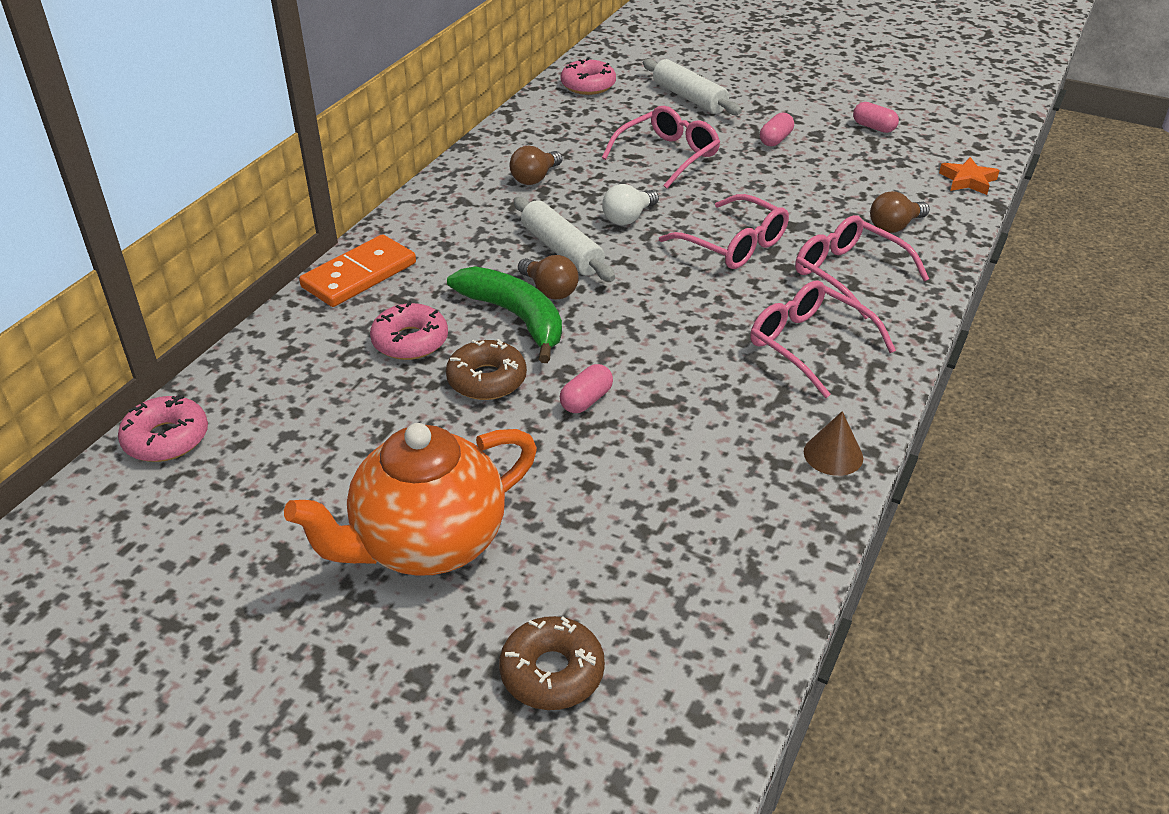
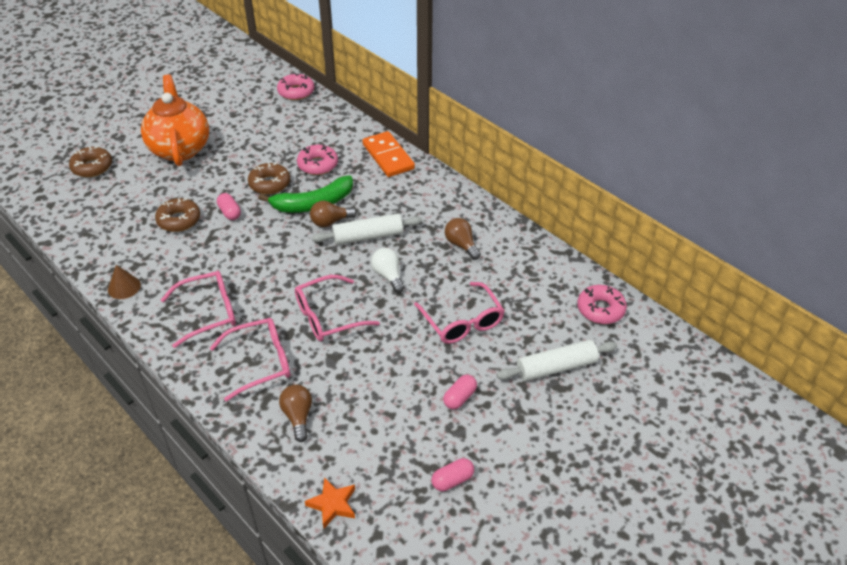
camera: 110 degrees right, 5 degrees up
pink capsule [760,112,794,146] -> pink capsule turned 75 degrees clockwise [443,375,477,410]
none -> brown donut [155,198,200,232]

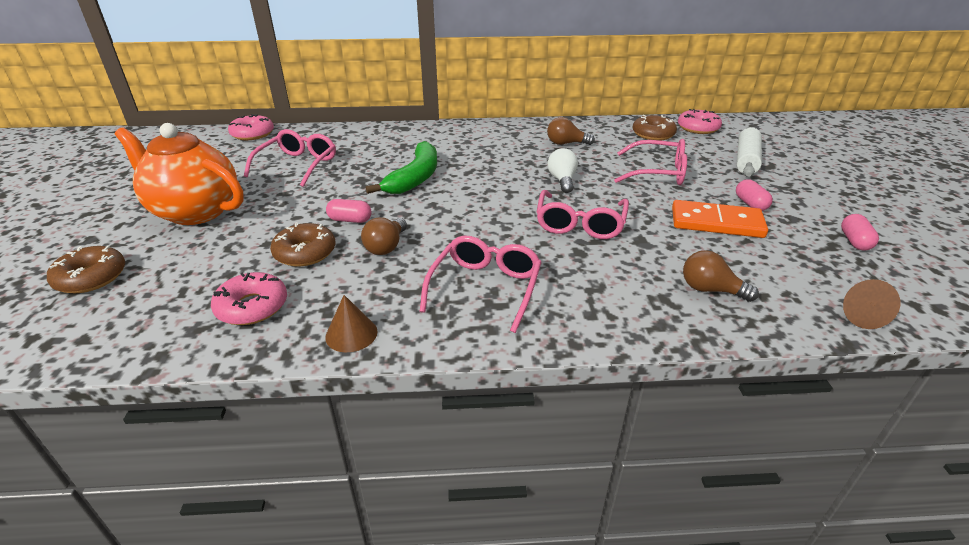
camera: 50 degrees left, 10 degrees down
pink glasses [210,318,290,401] -> pink glasses moved to [244,129,336,187]
brown donut [248,162,290,195] -> brown donut moved to [633,115,677,141]
pink donut [297,144,338,175] -> pink donut moved to [211,272,287,325]
orange star [305,477,355,528] -> brown cone [843,279,900,329]
brown light bulb [310,201,357,227] -> brown light bulb moved to [361,217,407,255]
white rolling pin [312,214,422,245] -> none
orange domino [362,131,415,177] -> orange domino moved to [672,200,768,238]
white light bulb [371,248,404,293] -> white light bulb turned 75 degrees clockwise [548,148,578,193]

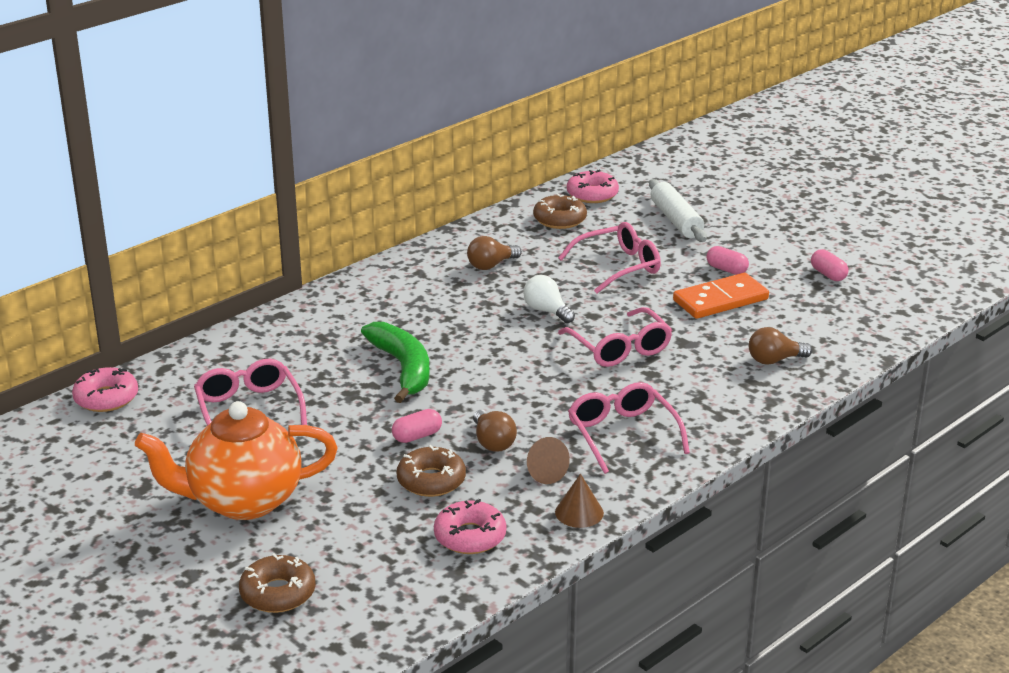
camera: 40 degrees left, 5 degrees down
brown cone [843,279,900,329] -> brown cone moved to [527,437,570,484]

